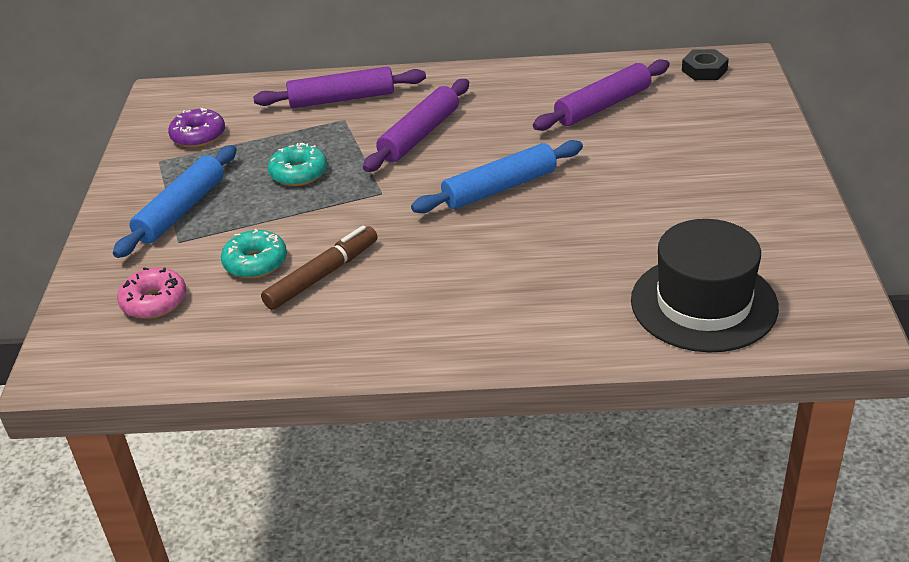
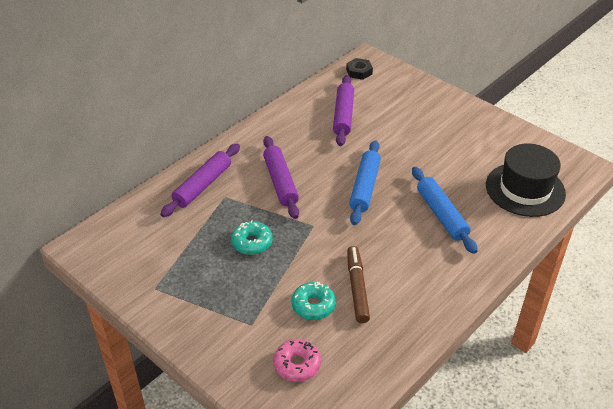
camera: 50 degrees left, 5 degrees up
blue rolling pin [113,145,237,258] -> blue rolling pin moved to [412,167,478,254]
purple donut [168,108,225,147] -> none

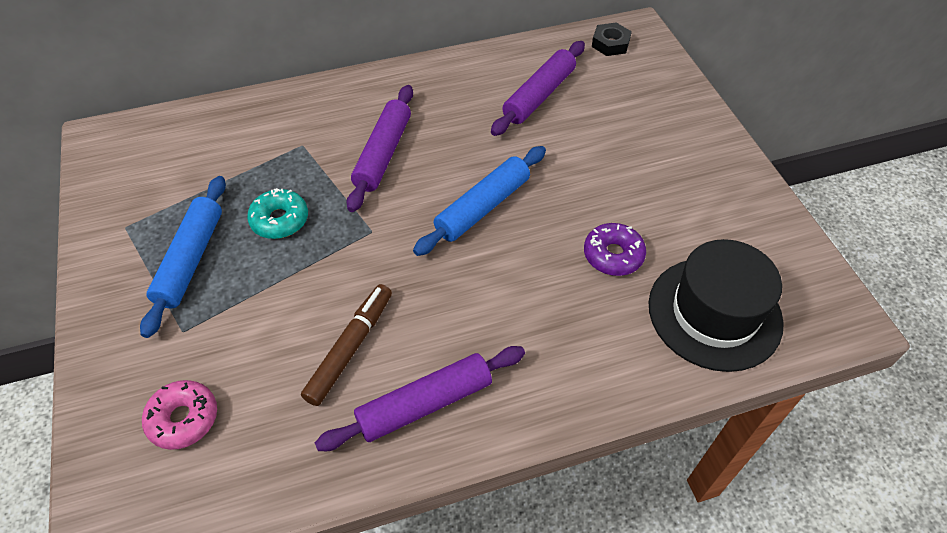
camera: 30 degrees right, 10 degrees up
purple rolling pin [160,144,240,217] -> purple rolling pin moved to [315,346,525,451]
turquoise donut [291,282,336,320] -> none
blue rolling pin [412,167,478,254] -> blue rolling pin moved to [140,176,226,338]
none -> purple donut [584,223,646,276]

